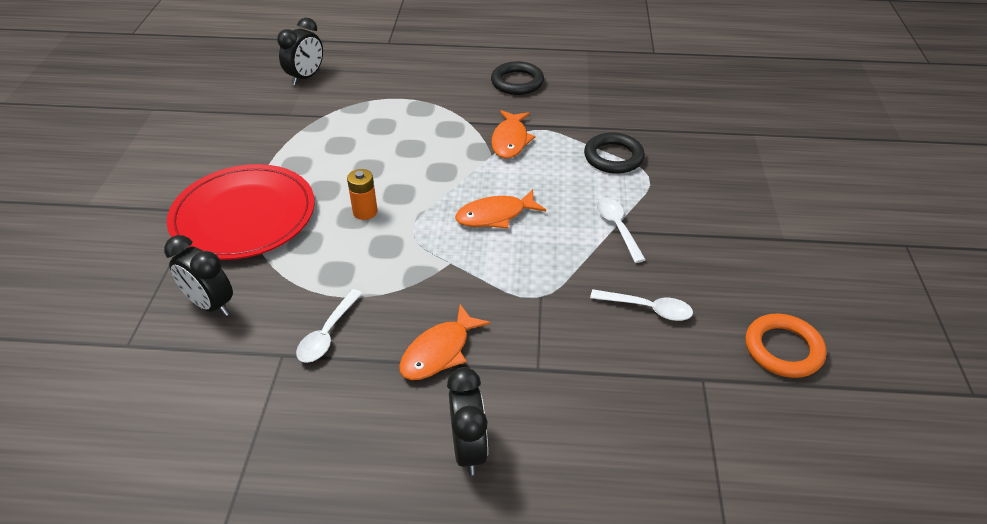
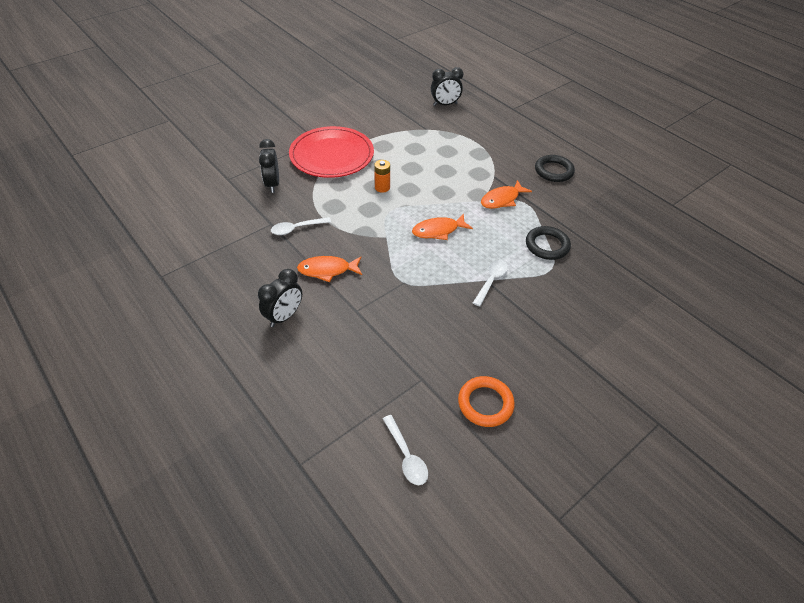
camera: 45 degrees right, 5 degrees up
orange fish [455,189,546,228] -> orange fish turned 45 degrees counterclockwise [412,214,473,240]
white spoon [590,289,693,321] -> white spoon moved to [383,415,428,485]

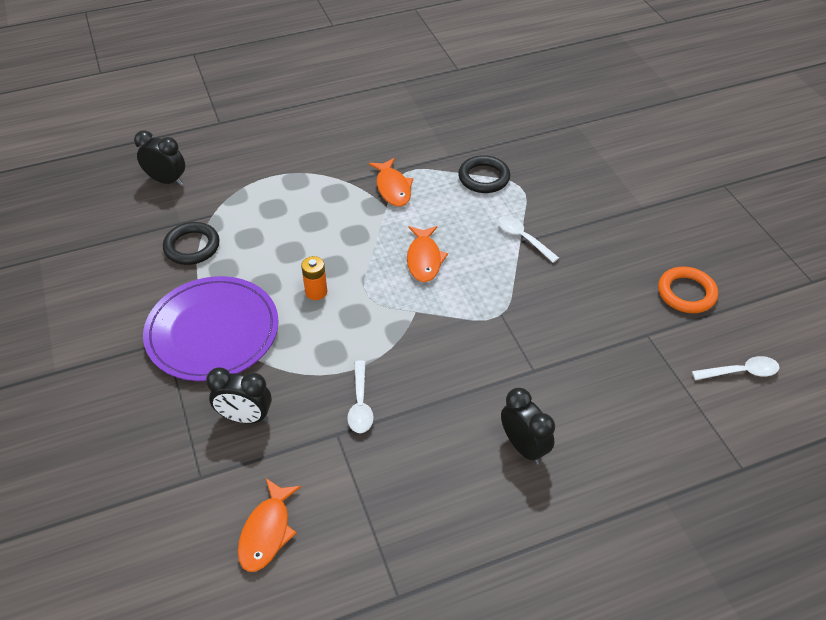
camera: 70 degrees left, 0 degrees up
red plate [289,126,374,178] -> purple plate [143,276,279,381]
orange fish [297,256,362,282] -> orange fish moved to [238,478,301,572]
black clock [431,67,463,106] -> black clock turned 75 degrees counterclockwise [134,130,185,186]
black ring [535,155,575,182] -> black ring moved to [163,222,220,265]

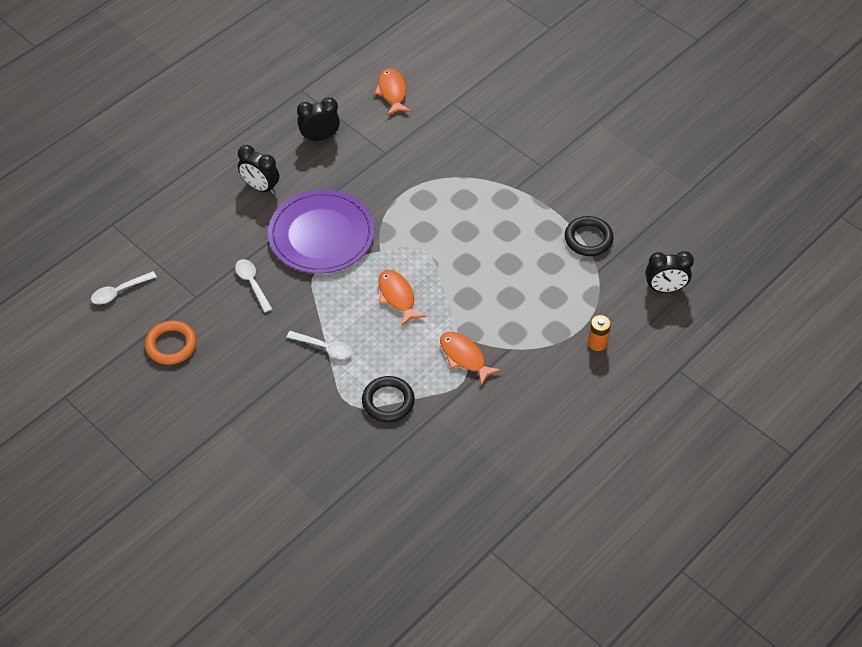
camera: 155 degrees right, 5 degrees up
purple plate [143,276,279,381] -> purple plate moved to [268,190,374,274]
black clock [206,368,272,424] -> black clock moved to [297,97,340,141]
orange battery [301,256,327,300] -> orange battery moved to [588,315,611,351]
white spoon [347,361,374,433] -> white spoon moved to [235,259,272,312]

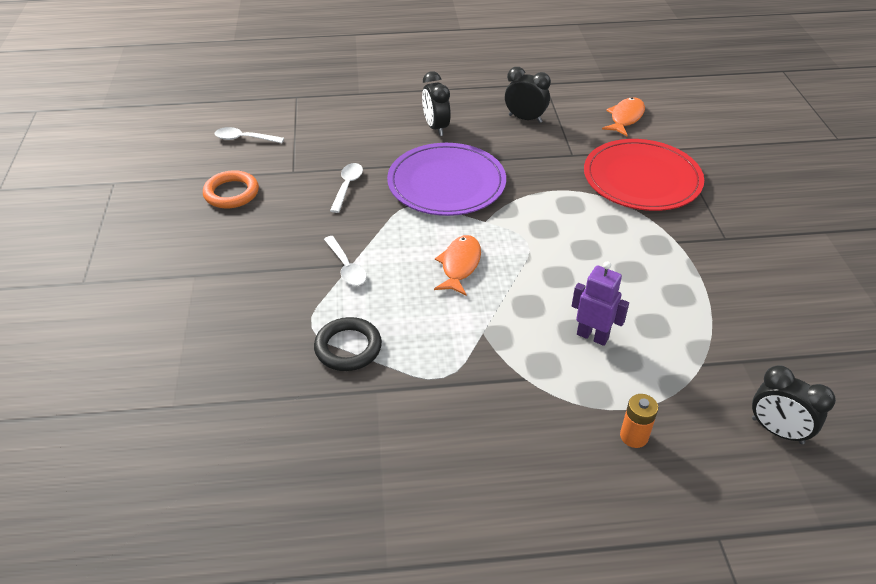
camera: 40 degrees right, 10 degrees down
orange fish [440,332,501,386] -> none
black ring [565,216,613,256] -> none
none -> purple robot [572,261,629,346]
none -> red plate [584,139,704,211]

